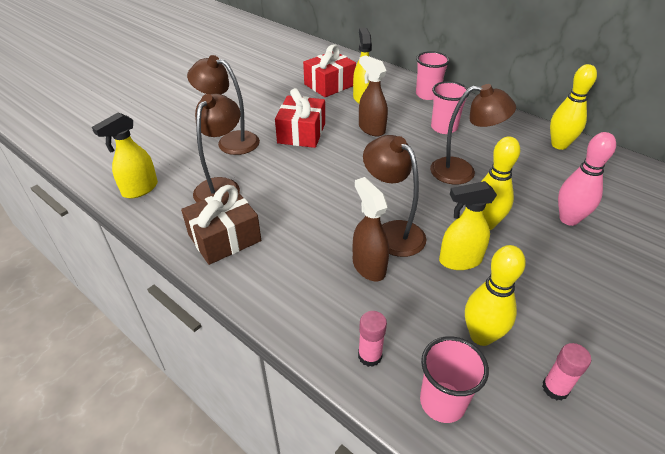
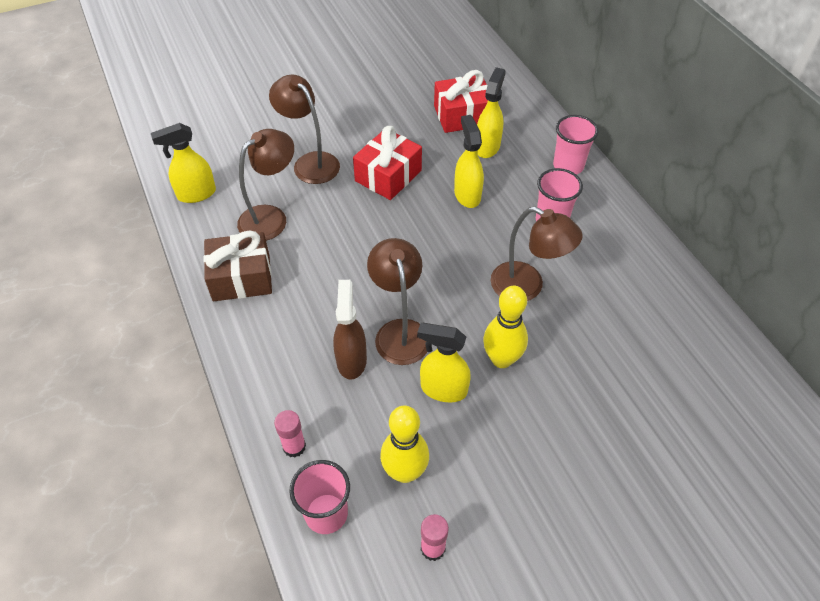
camera: 25 degrees right, 10 degrees up
brown spray bottle [359,55,388,137] -> yellow spray bottle [454,115,484,208]
yellow bowling pin [550,64,597,150] -> none
pink bowling pin [558,132,616,226] -> none

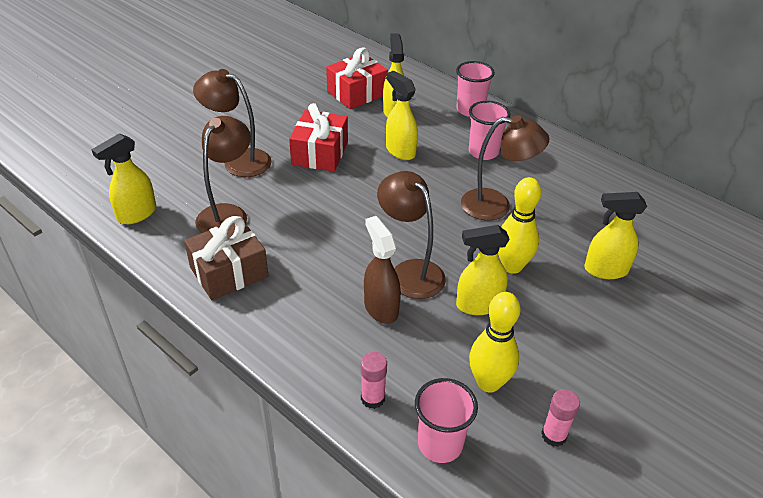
camera: 25 degrees left, 10 degrees down
none -> yellow spray bottle [584,192,647,279]

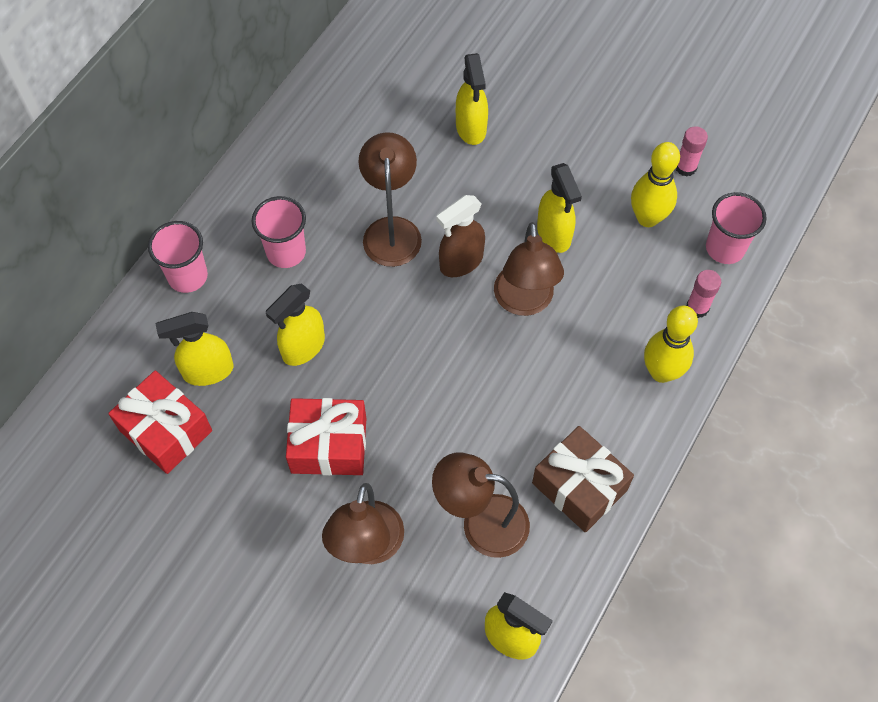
camera: 100 degrees left, 20 degrees up
brown spray bottle [364,216,401,324] -> brown spray bottle moved to [437,195,485,277]
brown lamp [377,171,446,299] -> brown lamp turned 45 degrees counterclockwise [494,222,564,316]
yellow bowling pin [498,177,541,274] -> yellow bowling pin moved to [644,306,698,383]

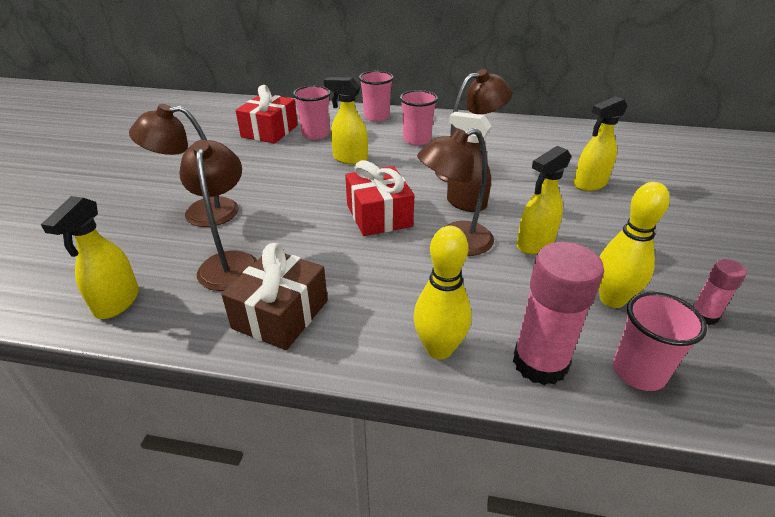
camera: 70 degrees right, 25 degrees down
yellow spray bottle [156,312,233,386] -> pink cup [293,86,331,140]
red gift [286,398,366,475] -> red gift moved to [345,160,414,236]
pink glue stick [687,270,721,318] -> pink glue stick [513,242,604,385], size x1.90

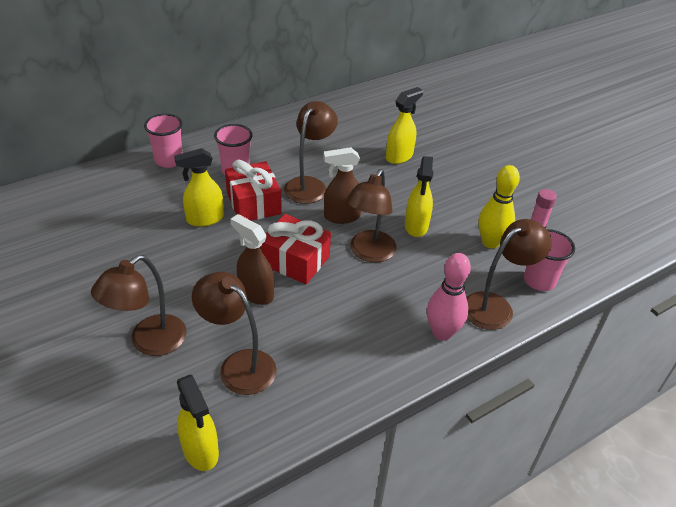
camera: 45 degrees left, 5 degrees up
brown gift [221,243,328,350] -> none
red gift [235,85,298,144] -> red gift moved to [225,160,282,221]
pink cup [293,86,331,140] -> none
yellow bowling pin [413,226,472,360] -> pink bowling pin [427,253,471,341]
pink glue stick [513,242,604,385] -> brown lamp [466,219,552,330]
yellow spray bottle [574,96,627,191] -> yellow spray bottle turned 150 degrees counterclockwise [386,87,423,164]
none -> brown spray bottle [230,214,274,305]

